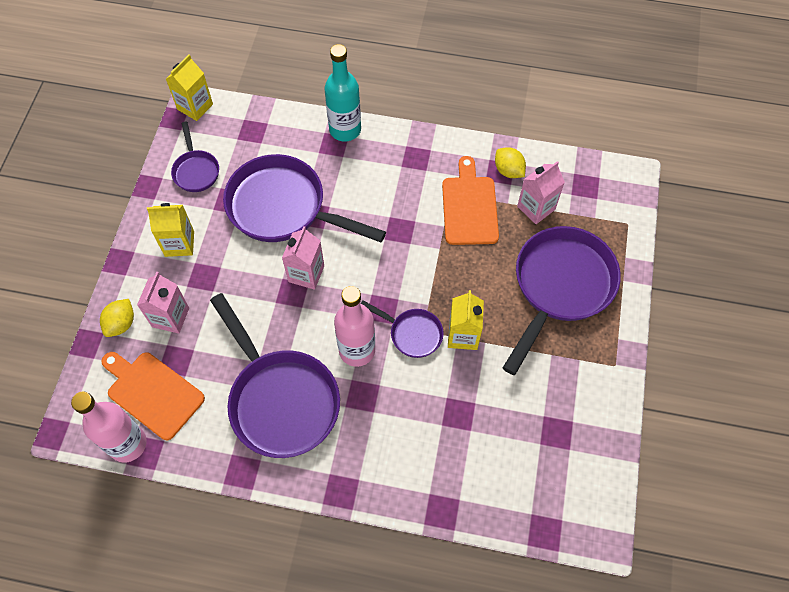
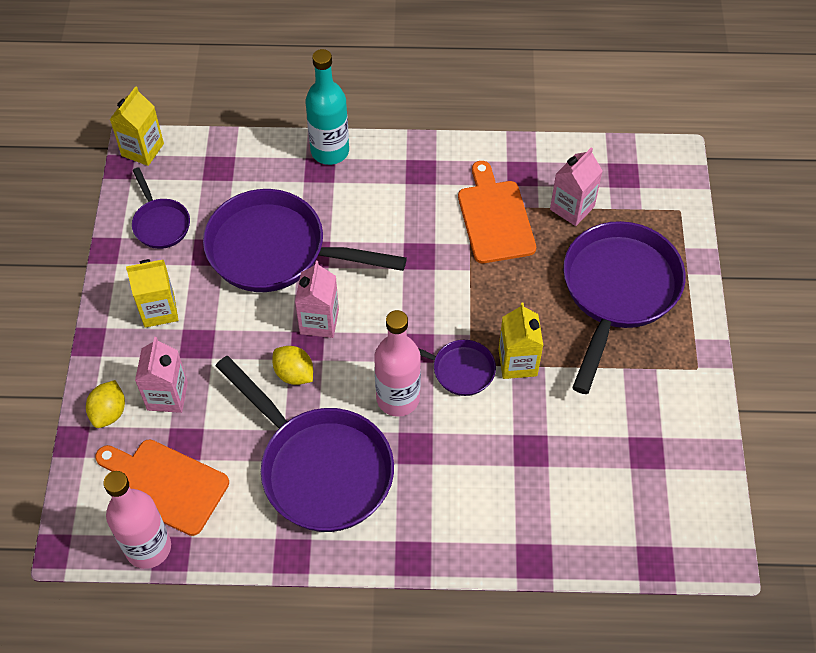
camera: 10 degrees left, 5 degrees down
yellow lemon [495,147,526,178] -> yellow lemon moved to [272,346,313,385]

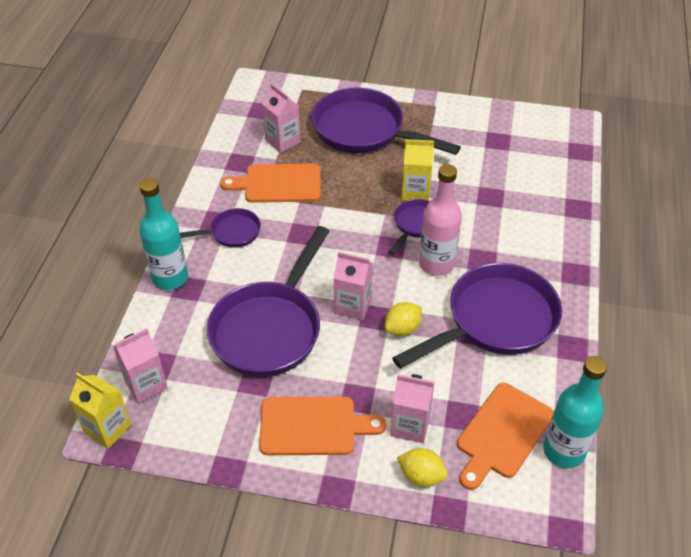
camera: 80 degrees left, 10 degrees down
pink bottle [103,471,171,569] -> turquoise bottle [543,356,607,468]
yellow carton [126,259,178,328] -> orange cutting board [259,397,386,455]
purple pan [132,167,190,249] -> purple pan moved to [180,208,261,248]
none -> pink carton [113,328,168,403]

